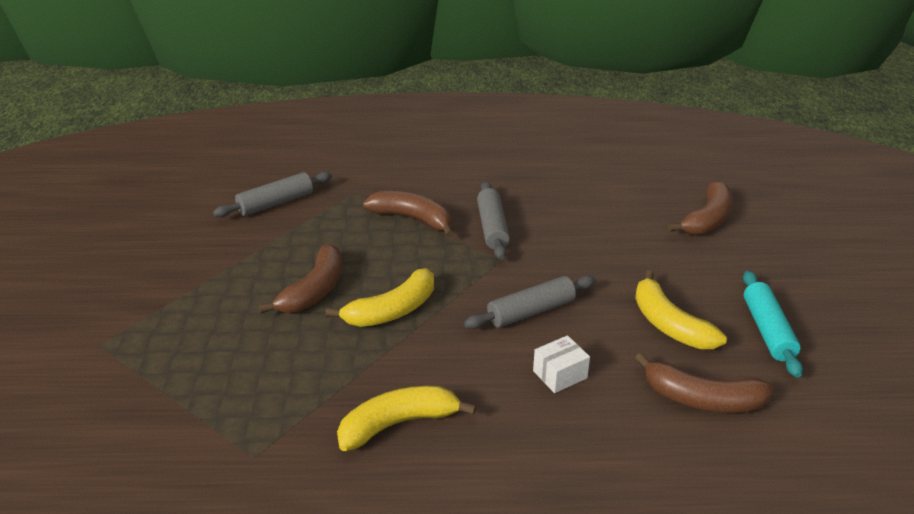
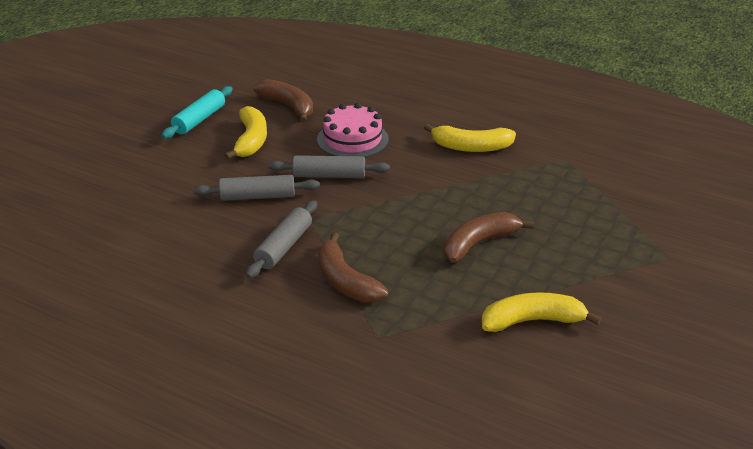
camera: 150 degrees left, 0 degrees up
grey rolling pin [213,172,332,217] -> grey rolling pin moved to [194,175,320,201]
yellow banana [325,268,434,327] -> yellow banana moved to [482,292,602,332]
white box [533,335,590,393] -> pink cake [317,103,389,157]
brown banana [668,180,733,235] -> none

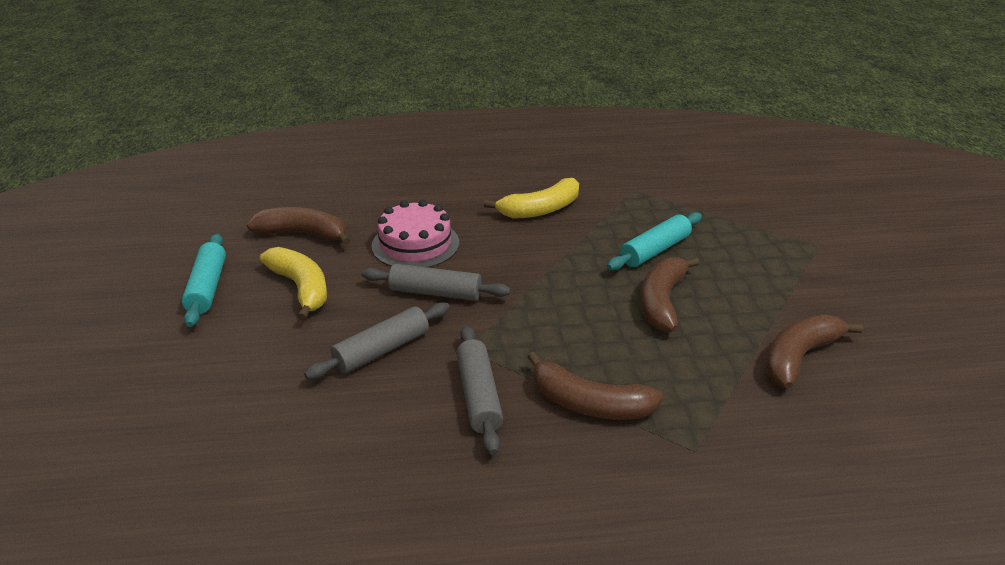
camera: 35 degrees left, 0 degrees up
grey rolling pin [268,155,390,178] -> grey rolling pin turned 45 degrees clockwise [362,264,511,301]
yellow banana [482,292,602,332] -> brown banana [766,315,863,388]
none -> turquoise rolling pin [607,212,702,271]

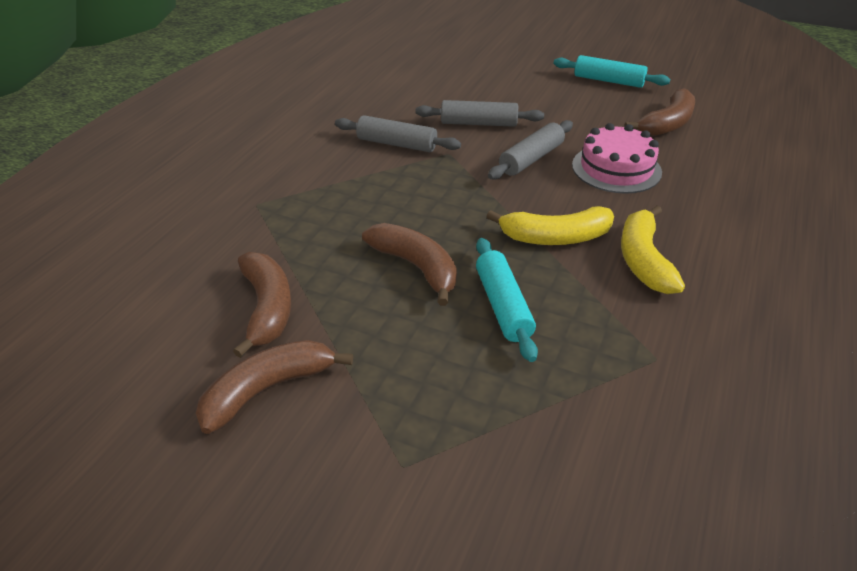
camera: 120 degrees right, 5 degrees up
yellow banana [260,247,327,321] -> yellow banana moved to [486,206,614,245]
grey rolling pin [304,302,450,379] -> grey rolling pin turned 75 degrees counterclockwise [415,100,544,127]
brown banana [527,352,663,420] -> brown banana moved to [196,340,353,434]

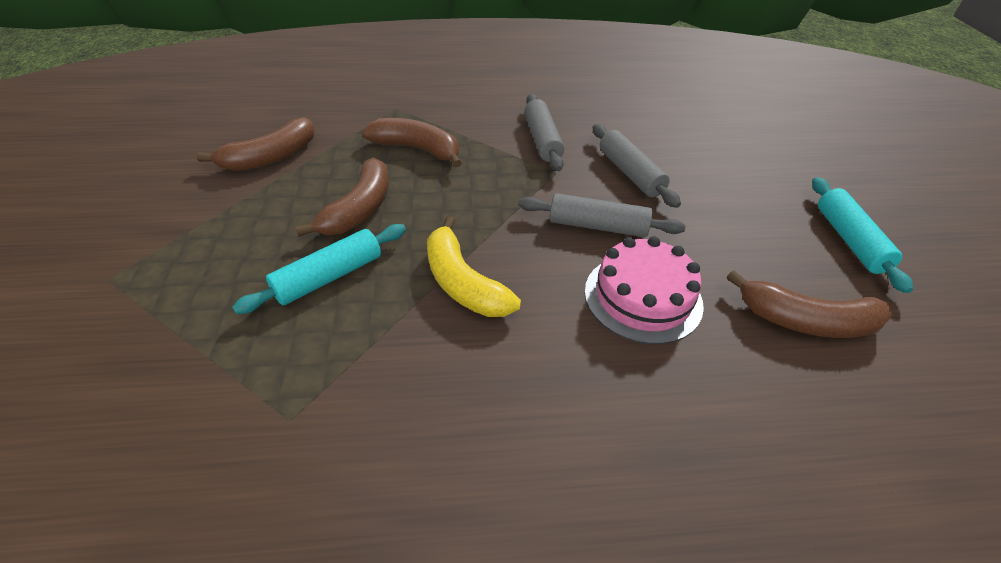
camera: 60 degrees right, 5 degrees up
brown banana [196,340,353,434] -> brown banana moved to [362,118,462,167]
yellow banana [621,206,685,294] -> none

